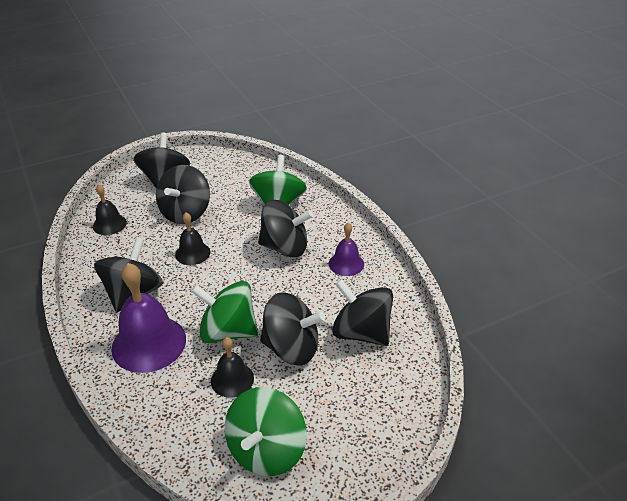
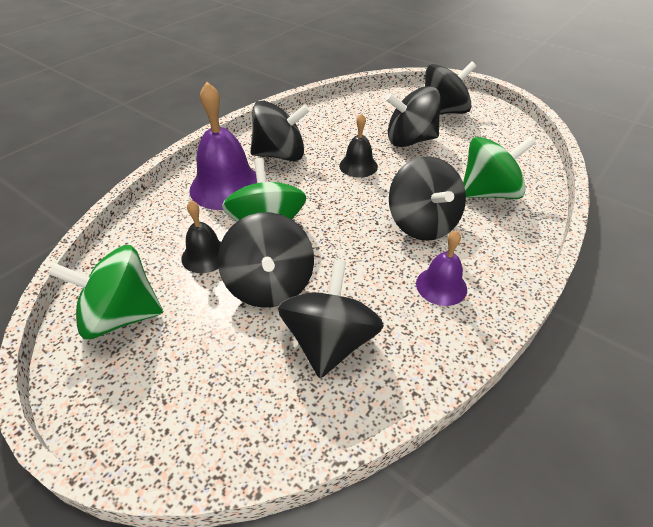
camera: 65 degrees right, 5 degrees up
black bell [93,184,127,235] -> none

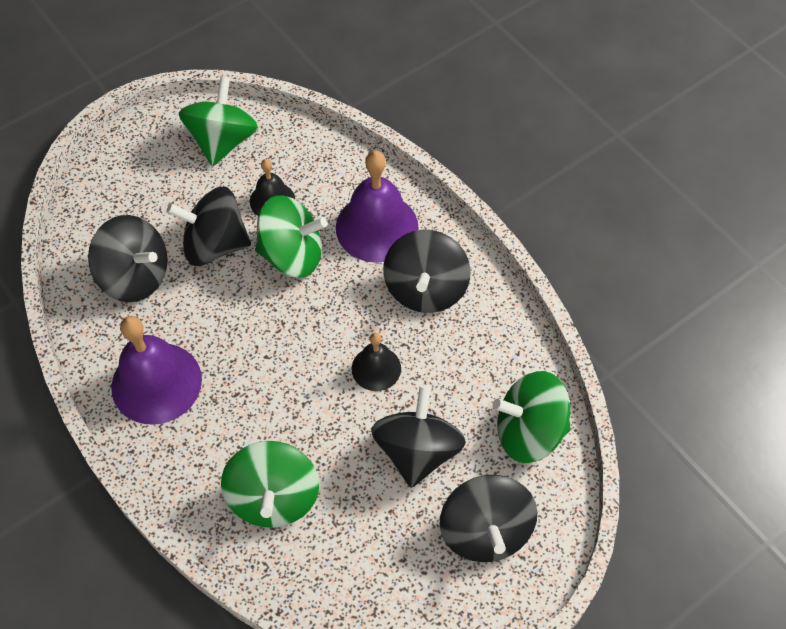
camera: 105 degrees right, 15 degrees up
black spinning top [389,156,466,241] -> none
purple bell [416,230,467,306] -> purple bell [111,316,202,425], size x1.80
none -> green spinning top [493,371,571,463]

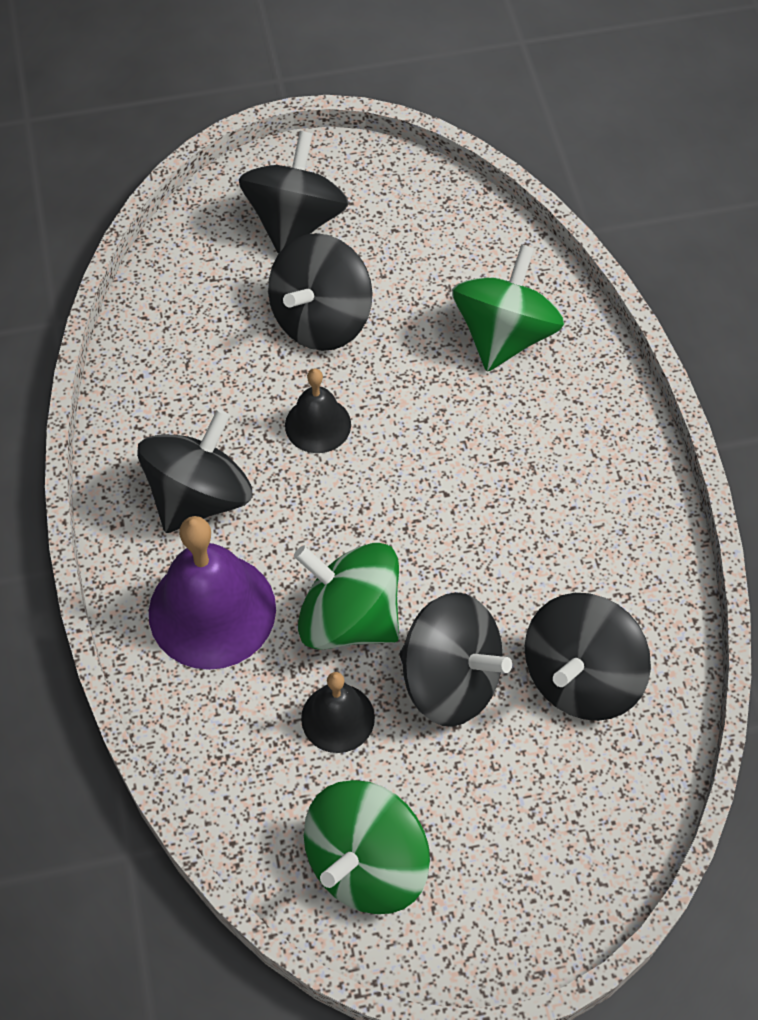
camera: 155 degrees left, 0 degrees up
black spinning top [88,215,168,302] -> black spinning top turned 105 degrees counterclockwise [525,593,651,721]
purple bell [111,316,202,425] -> none
green spinning top [493,371,571,463] -> none

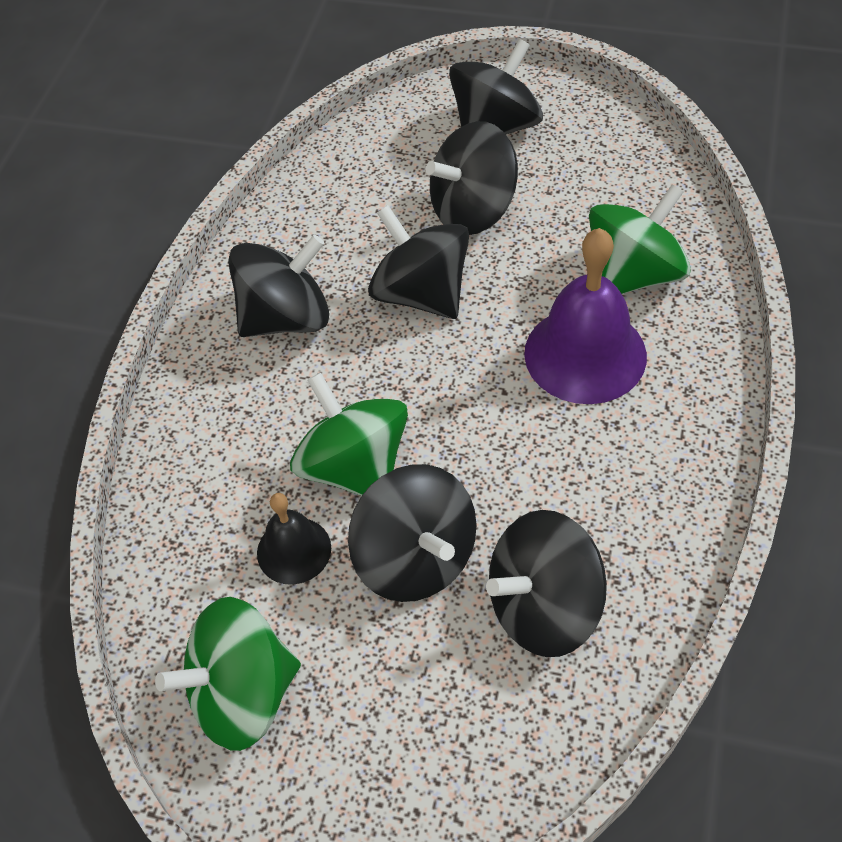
camera: 30 degrees right, 5 degrees down
purple bell [149,516,276,670] -> purple bell moved to [524,228,647,404]
black bell [285,368,351,453] -> black spinning top [368,205,469,319]

